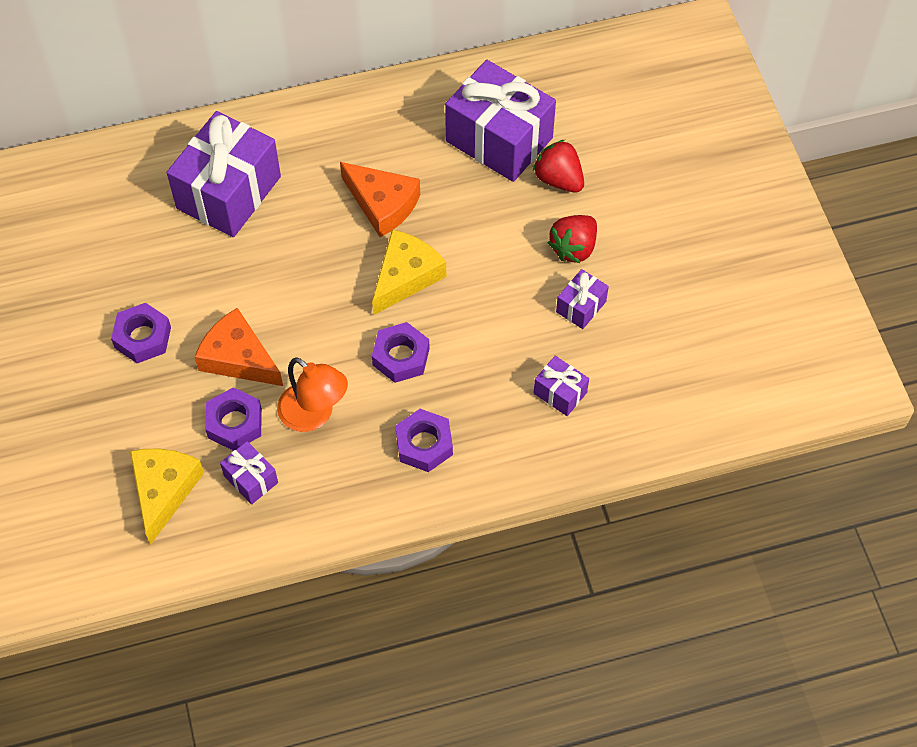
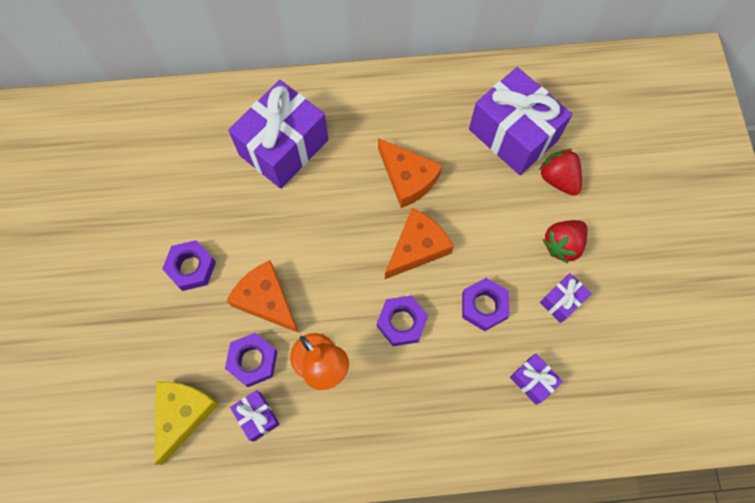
camera: 10 degrees right, 10 degrees up
yellow cheese [372,230,446,315] -> orange cheese [385,208,454,279]
purple nut [395,409,453,472] -> purple nut moved to [462,278,510,331]

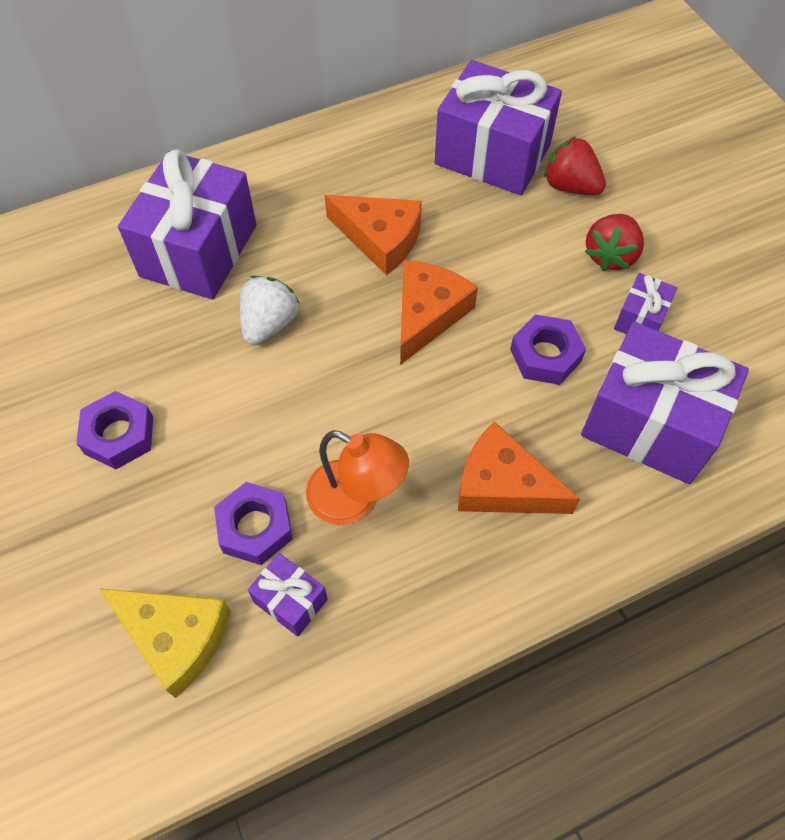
camera: 20 degrees left, 10 degrees down
yellow cheese [155,382,219,465] -> yellow cheese turned 120 degrees clockwise [99,588,231,698]
orange cheese [226,260,299,333] -> orange cheese moved to [458,421,580,514]
purple nut [377,296,428,346] -> none
purple gift [510,353,563,405] -> purple gift [581,322,749,484], size x2.18
none -> white strawberry [240,276,300,345]

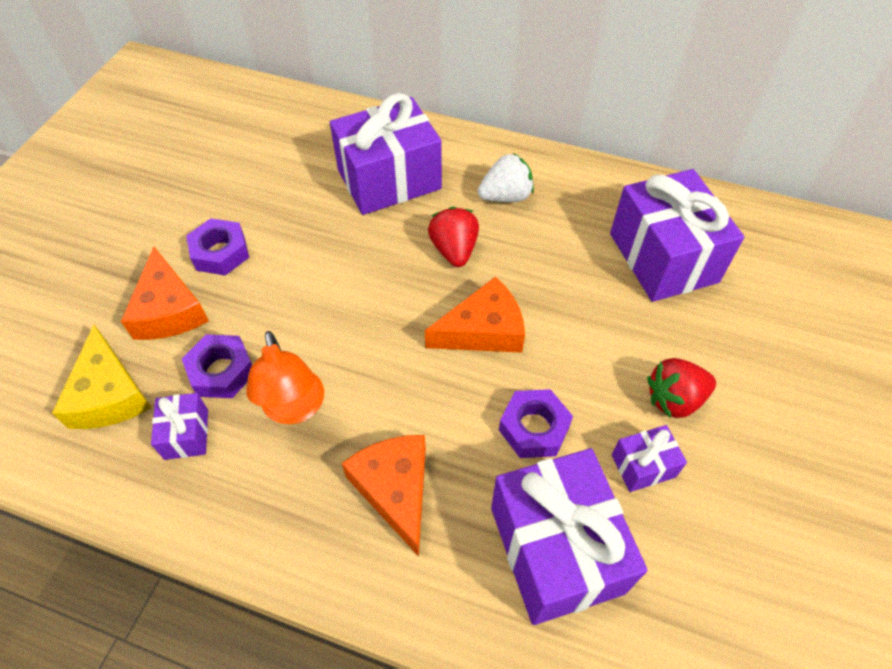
camera: 45 degrees right, 5 degrees down
white strawberry [240,276,300,345] -> white strawberry moved to [478,153,534,202]
orange cheese [325,195,422,275] -> orange cheese moved to [121,246,209,340]
red strawberry [544,137,606,195] -> red strawberry moved to [428,207,479,267]

